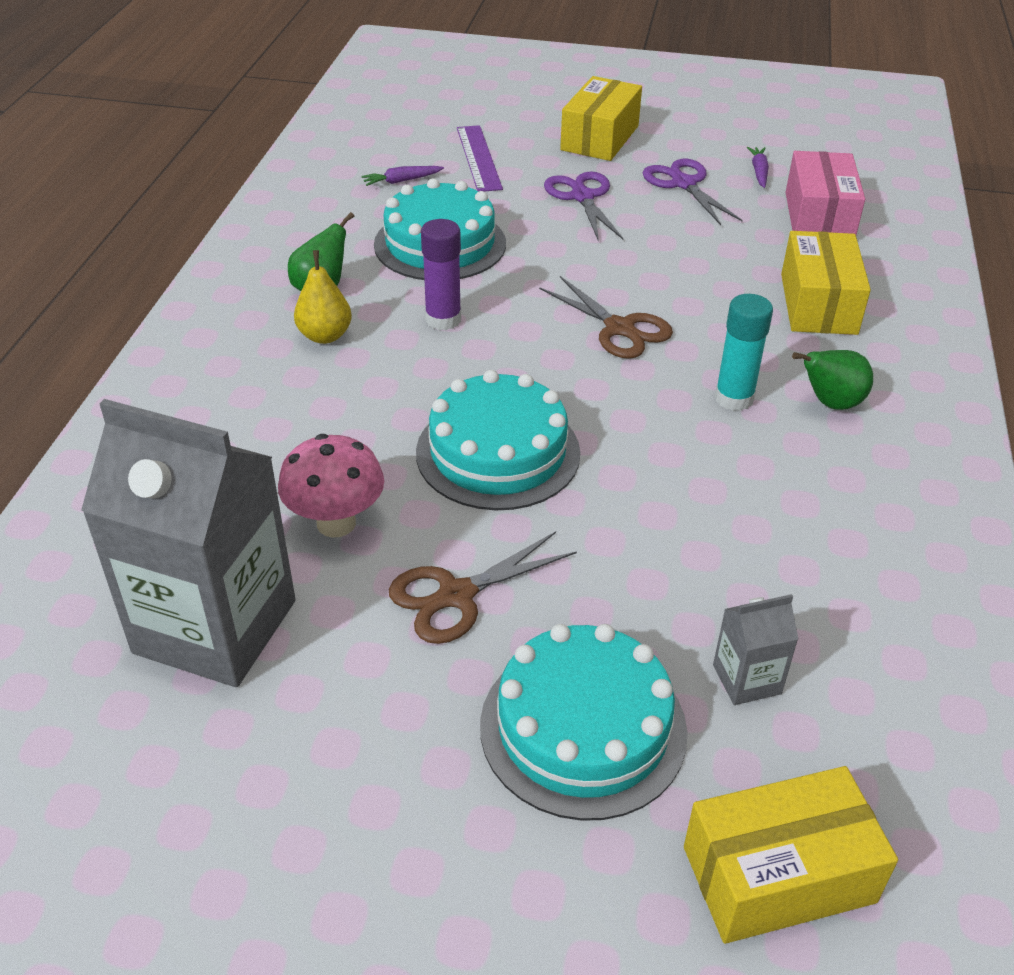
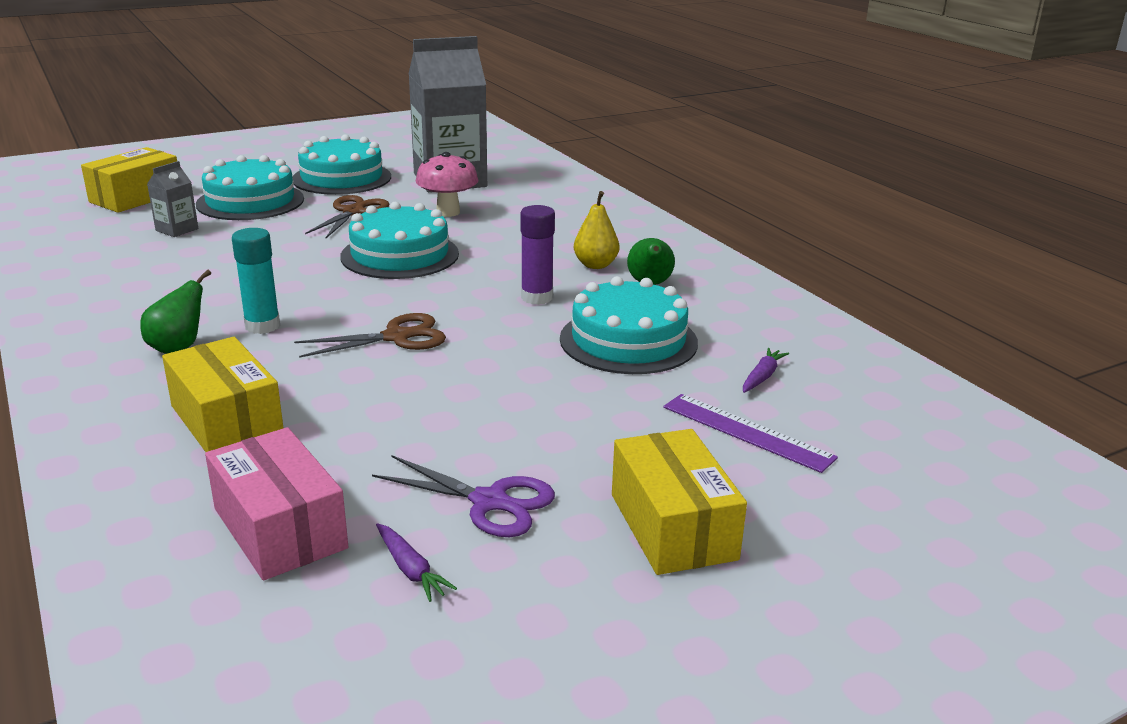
camera: 140 degrees right, 15 degrees down
brown scissors [539,276,673,359] -> brown scissors turned 150 degrees clockwise [294,313,446,358]
purple scissors [544,171,624,242] -> none
none -> turquoise cake [292,134,391,195]

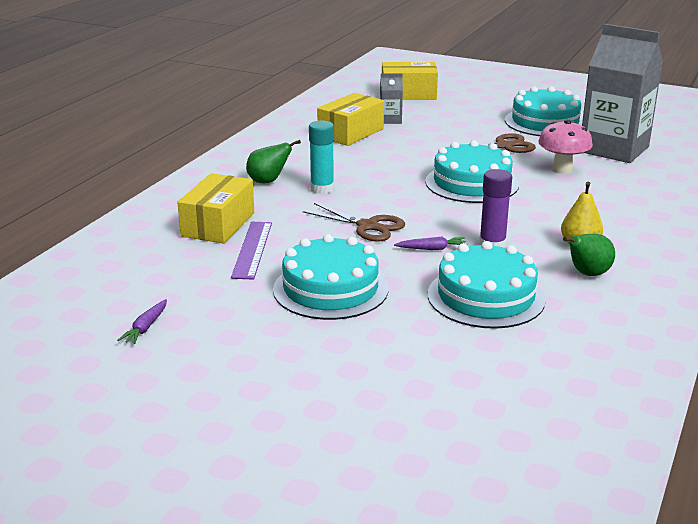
camera: 55 degrees right, 0 degrees up
turquoise cake [196,155,304,220] -> turquoise cake moved to [273,234,388,320]
pink box [205,427,348,581] -> none
purple scissors [372,455,555,537] -> none
yellow box [612,429,747,575] -> yellow box moved to [317,93,384,146]
purple ruler [663,394,838,473] -> purple ruler moved to [231,222,272,280]
purple carrot [743,348,789,393] -> purple carrot moved to [394,237,467,250]

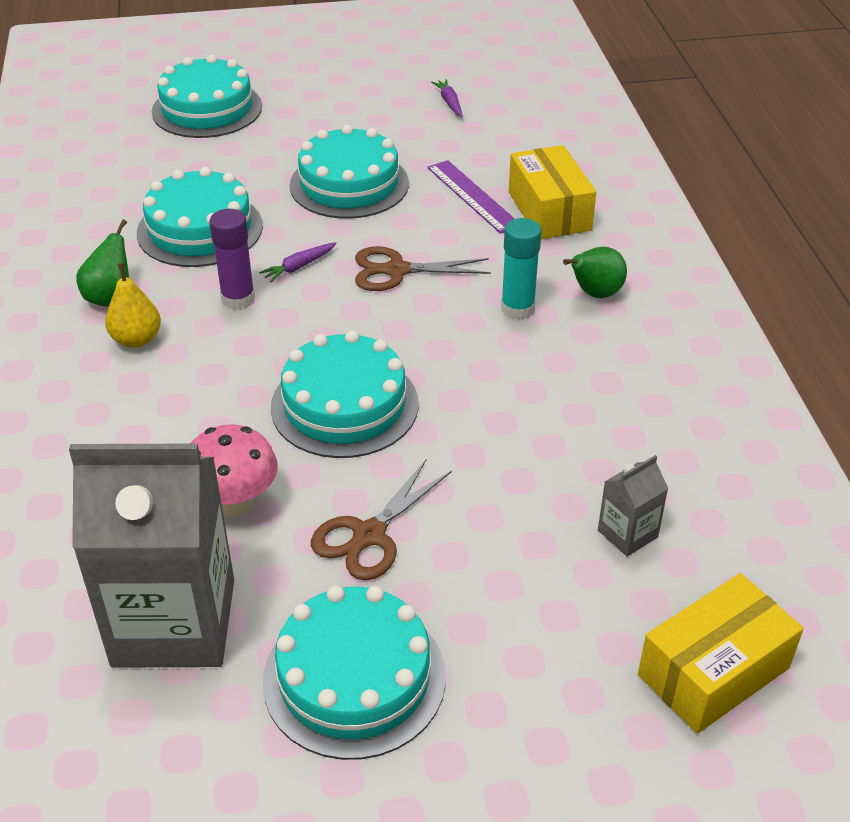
camera: 145 degrees right, 15 degrees up
yellow box [317,93,384,146] -> none
none -> turquoise cake [152,55,262,138]

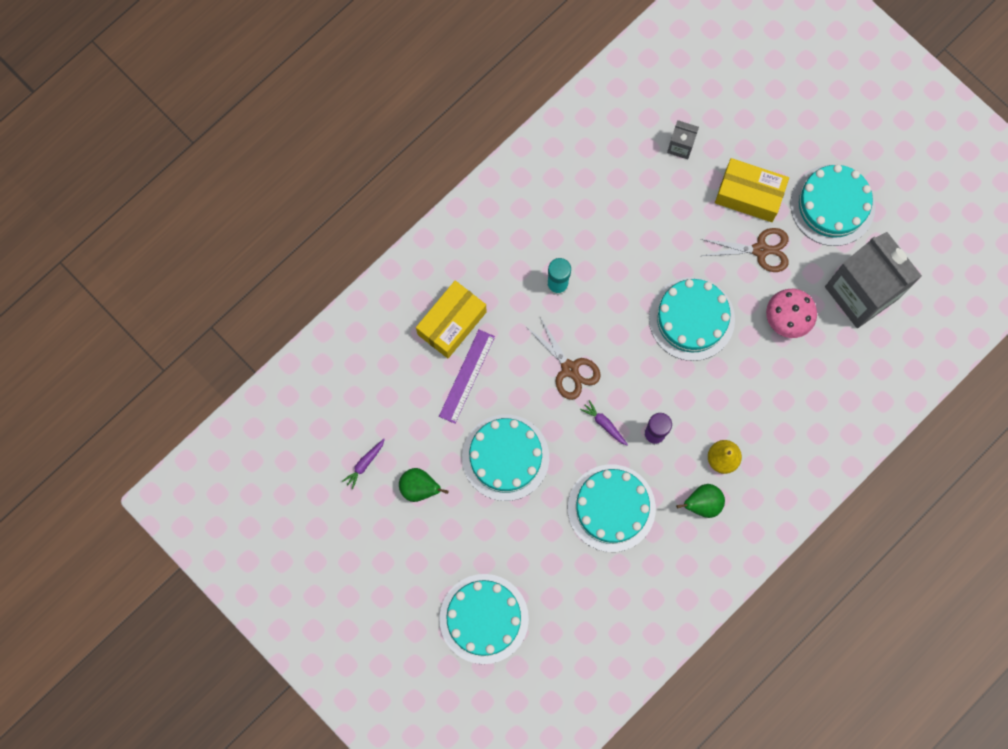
camera: 125 degrees left, 35 degrees up
purple carrot [259,242,337,282] -> purple carrot turned 150 degrees counterclockwise [580,400,628,446]
green pear [563,247,627,298] -> green pear moved to [399,468,449,502]
yellow box [638,573,804,734] -> yellow box moved to [715,158,789,222]

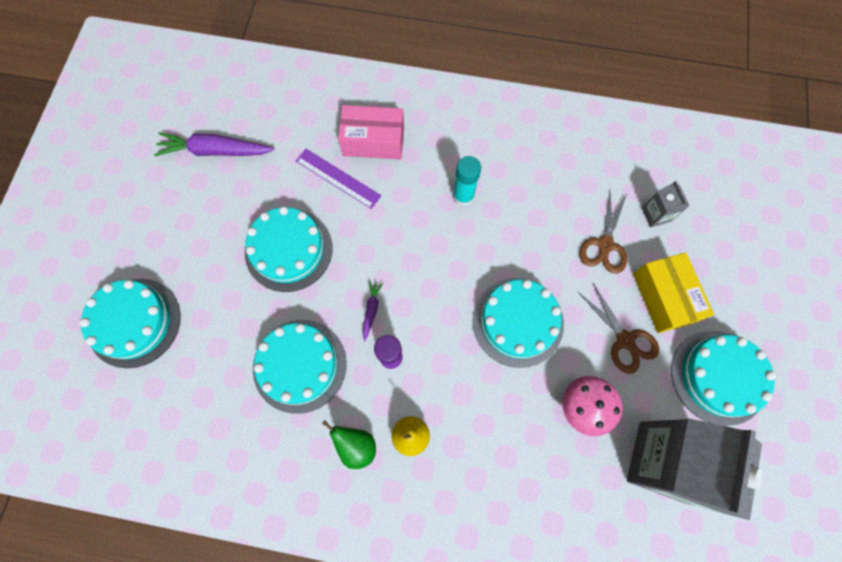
camera: 55 degrees right, 5 degrees down
purple carrot [342,439,385,489] -> purple carrot [154,132,274,156], size x2.08
green pear [399,468,449,502] -> none
yellow box [416,280,487,358] -> pink box [338,105,404,159]
purple ruler [439,329,495,424] -> purple ruler turned 45 degrees clockwise [296,149,381,209]
brown scissors [528,317,600,400] -> brown scissors moved to [579,191,627,274]

